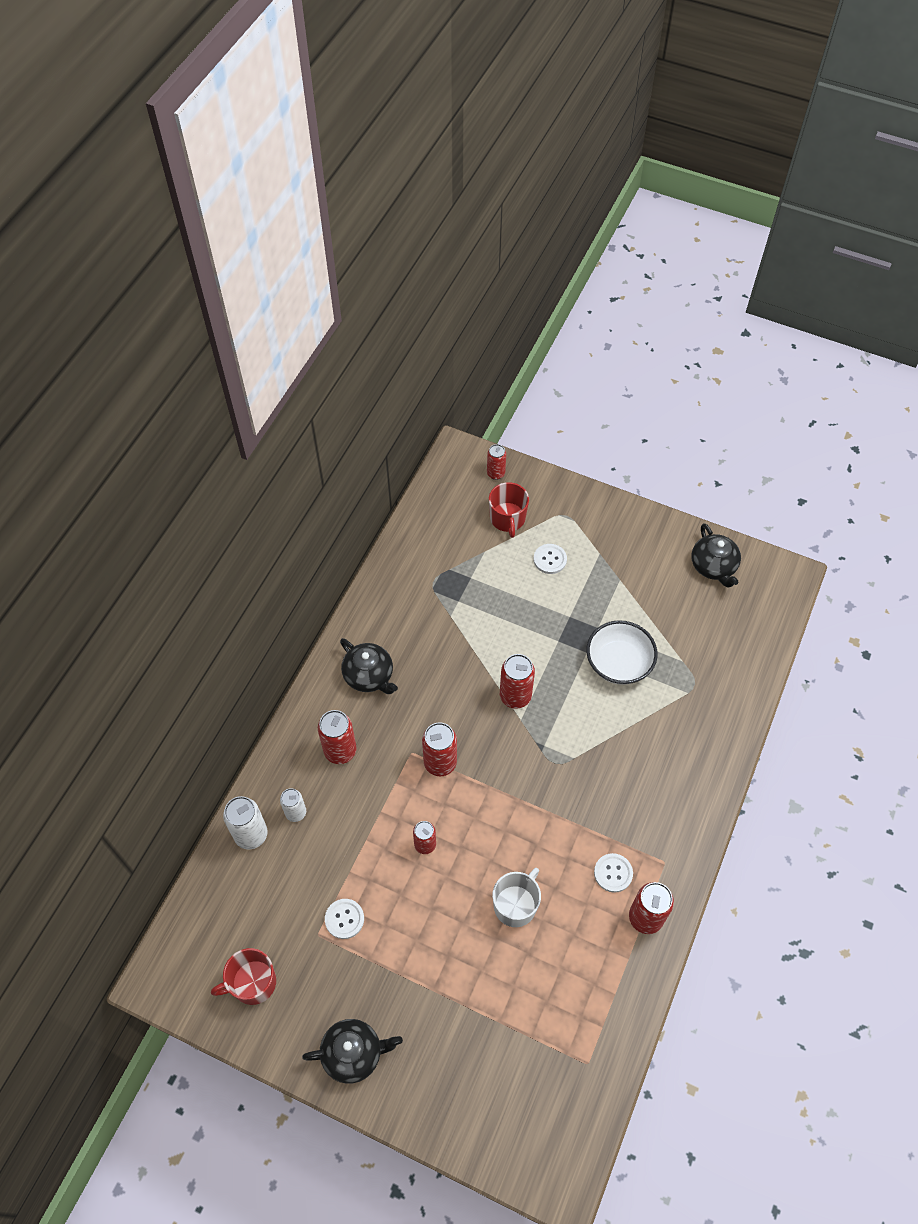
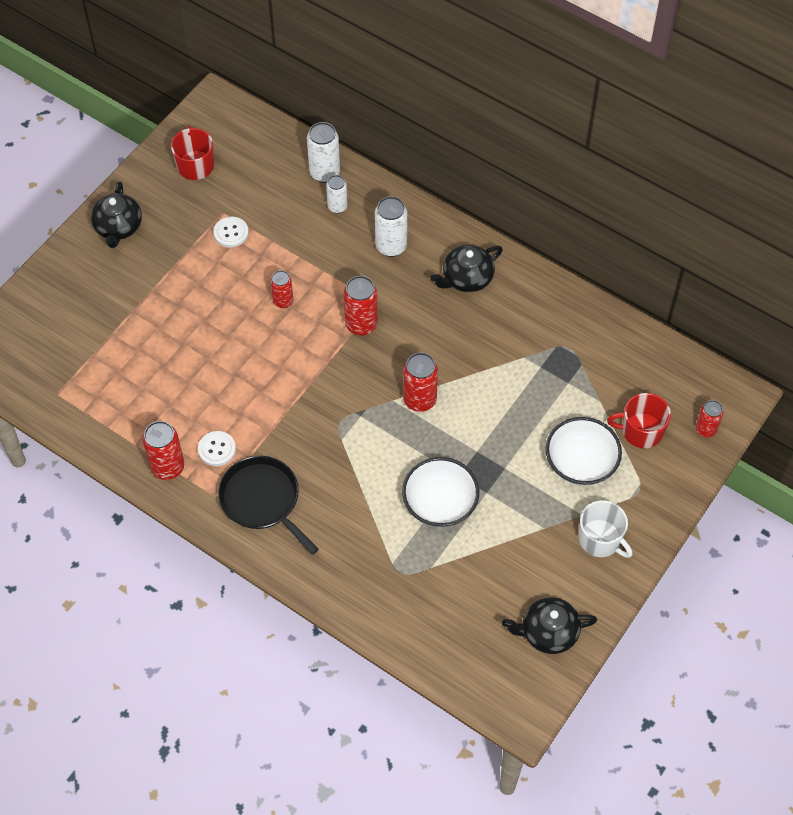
camera: 100 degrees right, 0 degrees up
red can [318,710,356,764] -> white can [375,196,407,257]
white mug [492,868,541,927] -> white mug moved to [579,501,633,558]
white button [534,544,567,574] -> white bowl [546,417,622,486]
none -> black pan [218,456,319,555]

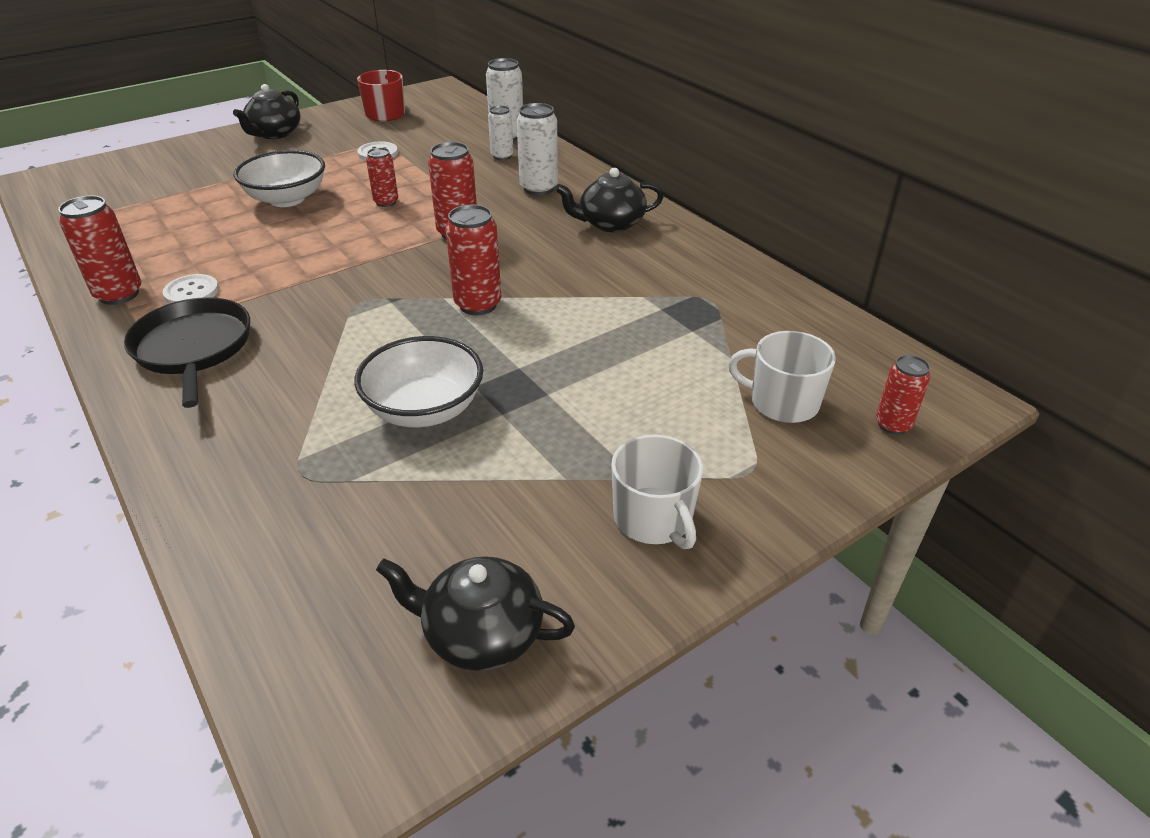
camera: 20 degrees right, 20 degrees down
white bowl [546,417,622,486] -> white bowl moved to [234,150,325,207]
red mug [607,393,671,448] -> white mug [728,331,836,423]

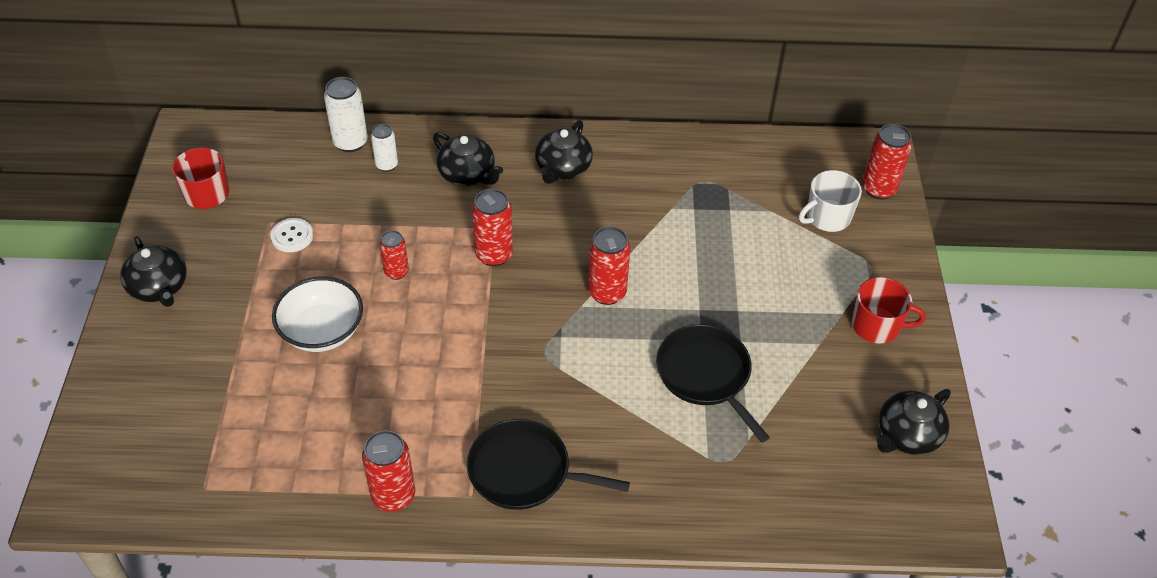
camera: 55 degrees left, 10 degrees up
white button [163,274,219,304] -> none
white bowl [355,336,483,427] -> black pan [656,324,770,443]
white can [517,103,558,195] -> black teapot [433,132,503,186]
white mug [611,434,703,549] -> red mug [852,277,926,344]
red can [876,355,930,435] -> red can [862,124,912,199], size x1.57

